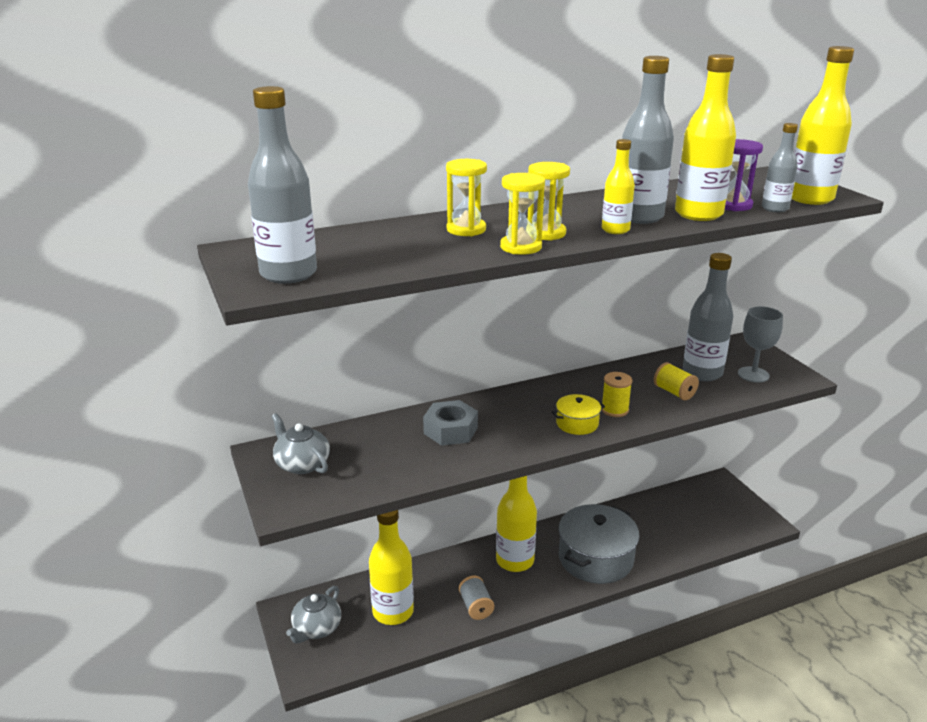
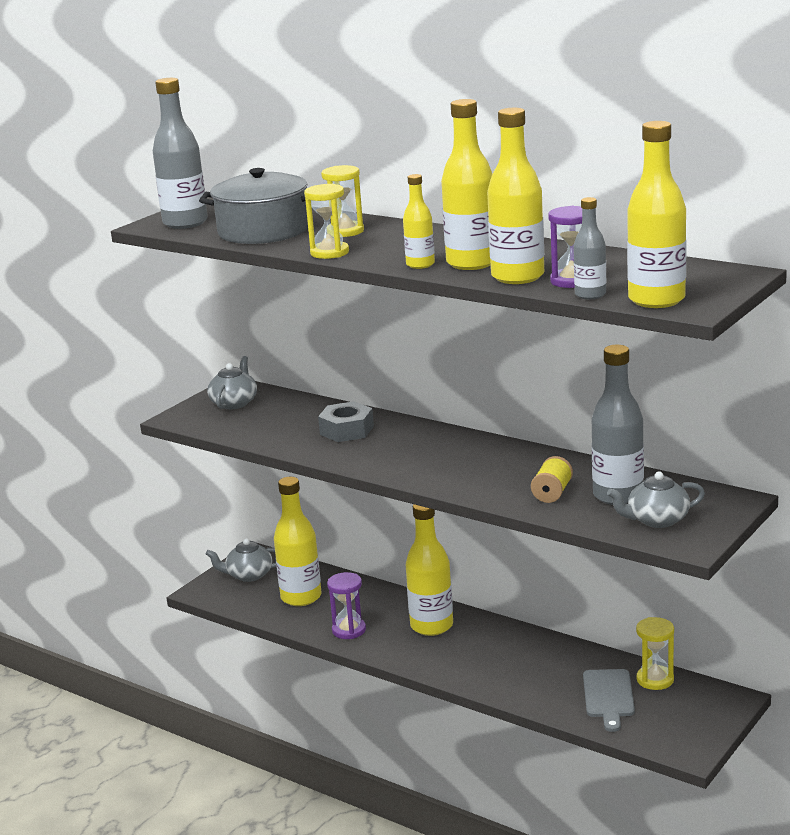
camera: 60 degrees right, 5 degrees down
grey spool [459,575,494,620] -> purple hourglass [327,572,366,639]
yellow hourglass [528,162,570,241] -> yellow hourglass moved to [636,617,674,690]
yellow pot [552,394,605,435] -> none
grey pot [558,504,639,584] -> grey pot moved to [199,168,308,244]
yellow spool [601,372,632,417] -> none
grey bottle [622,56,674,224] -> yellow bottle [441,99,492,270]
grey goblet [738,306,783,383] -> grey teapot [607,472,705,528]
none -> grey cutting board [583,669,635,732]

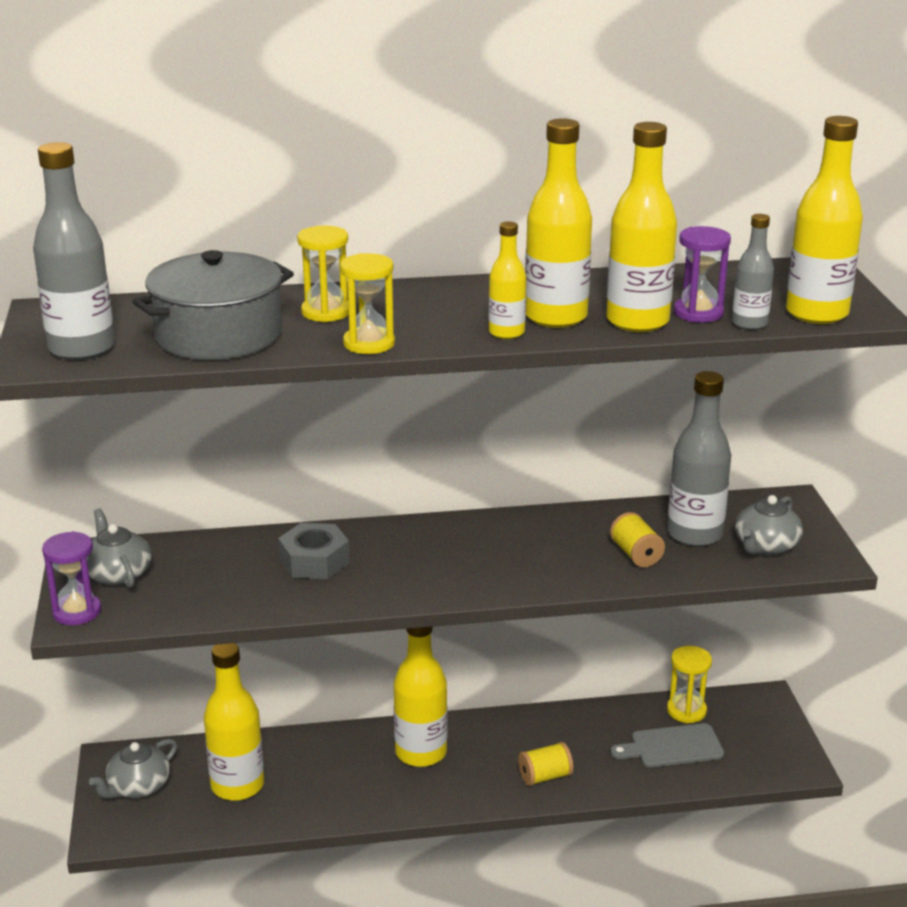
camera: 45 degrees left, 5 degrees up
purple hourglass [327,572,366,639] -> purple hourglass moved to [42,531,101,625]
grey cutting board [583,669,635,732] -> grey cutting board turned 120 degrees clockwise [610,723,724,767]
none -> yellow spool [518,742,573,786]

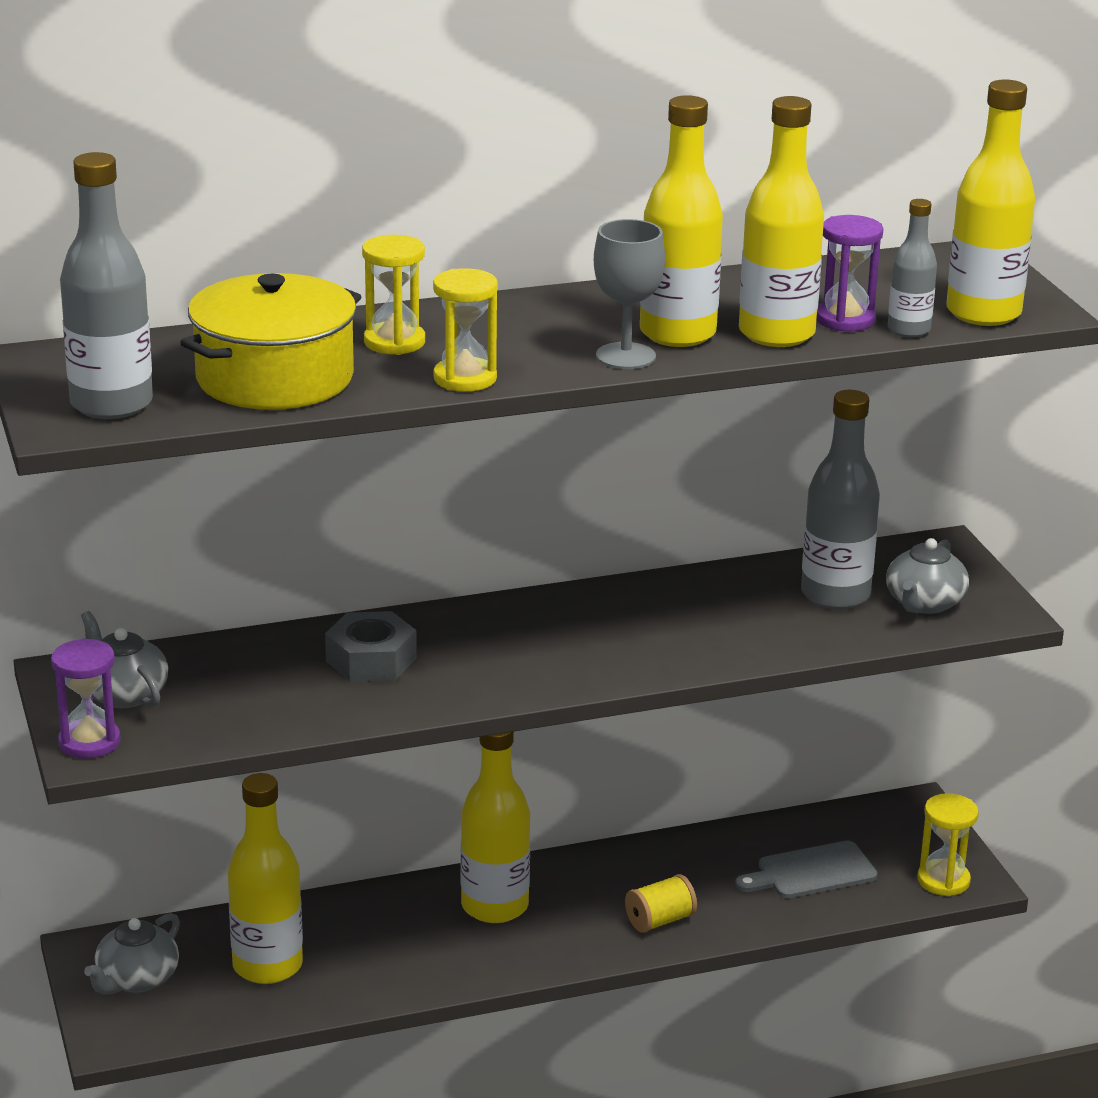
camera: 10 degrees left, 0 degrees up
grey pot [132,250,294,360] -> yellow pot [180,273,362,410]
yellow bottle [488,221,526,339] -> grey goblet [594,219,665,369]
yellow spool [610,512,665,567] -> none
yellow hourglass [667,646,712,723] -> yellow hourglass moved to [917,793,979,896]

